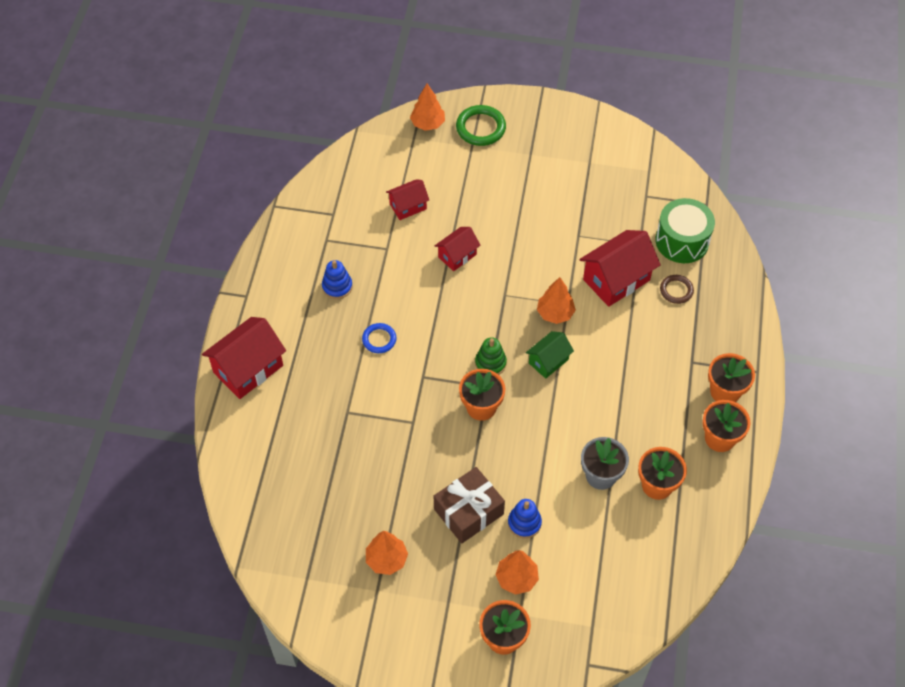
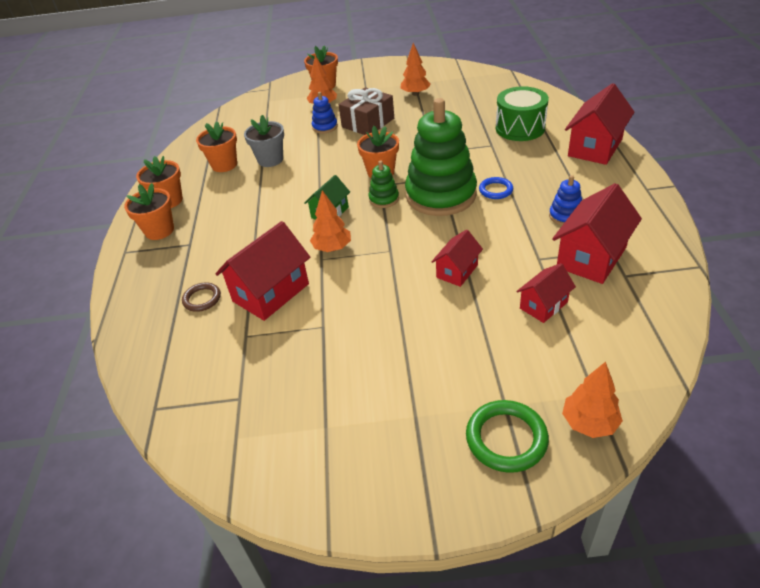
camera: 170 degrees right, 15 degrees down
green drum [655,198,715,263] -> green drum moved to [496,86,549,141]
none -> green stacking toy [405,98,477,216]
none -> red house [552,183,642,284]

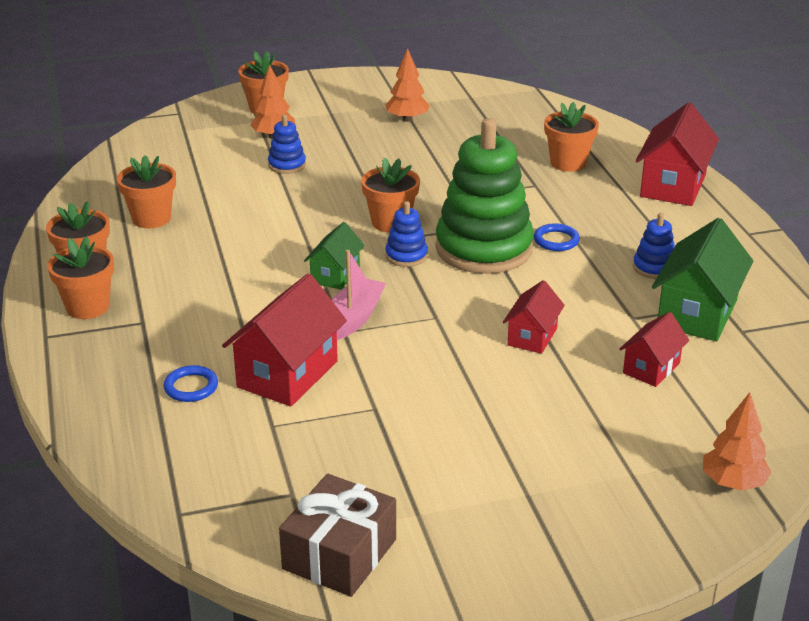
camera: 15 degrees left, 10 degrees down
brown ring [182,283,221,312] -> blue ring [163,365,218,402]
grey flower pot [244,115,284,167] -> none
orange tree [310,190,351,252] -> pink boat [332,250,386,340]
brown gift [339,87,394,135] -> brown gift moved to [279,474,396,597]
green stacking toy [368,161,399,208] -> blue stacking toy [385,201,428,267]
green ring [466,400,549,473] -> none
green drum [496,86,549,141] -> orange flower pot [544,102,599,172]
red house [552,183,642,284] -> green house [652,218,753,341]

